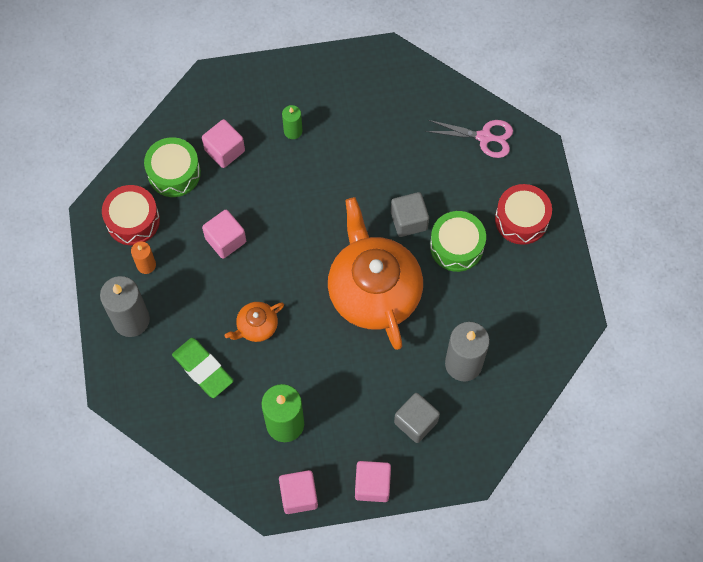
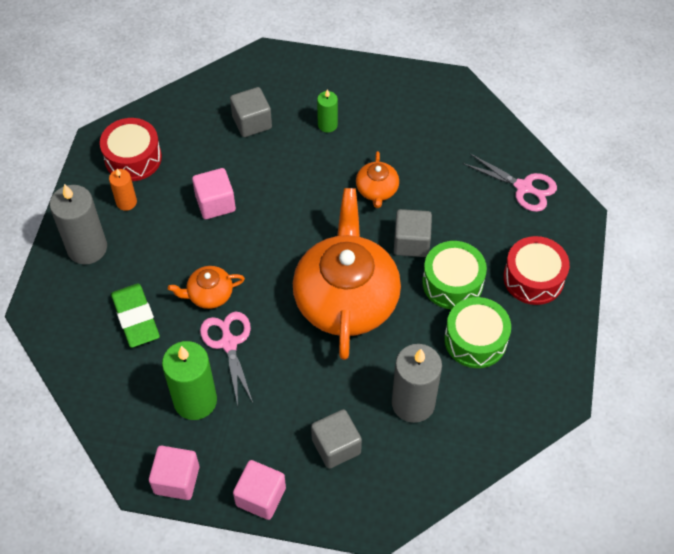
camera: 20 degrees right, 10 degrees down
green drum [144,137,201,197] -> green drum moved to [444,297,511,368]
pink cube [202,119,245,168] -> grey cube [230,87,272,137]
none -> pink scissors [200,312,253,406]
none -> orange teapot [356,151,399,208]

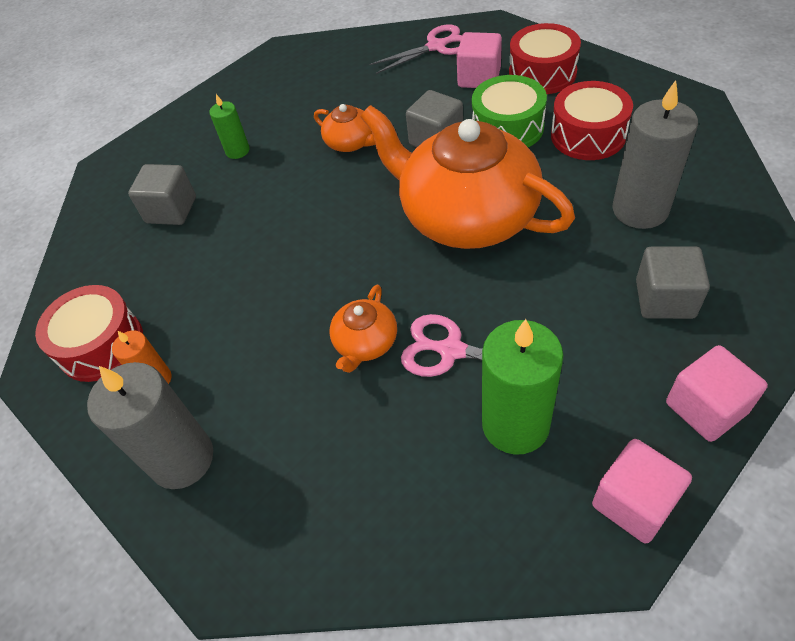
camera: 50 degrees left, 5 degrees down
green eraser [111,283,160,348] -> none
pink cube [192,168,236,219] -> pink cube moved to [457,32,502,88]
green drum [444,297,511,368] -> red drum [551,81,633,160]

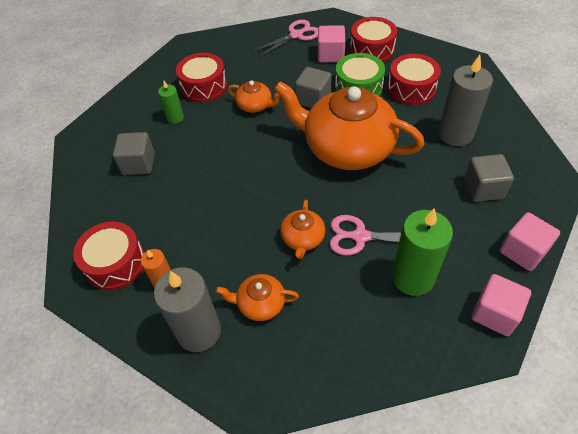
camera: 15 degrees left, 0 degrees up
none -> red drum [176,53,227,103]
none -> orange teapot [216,274,299,321]

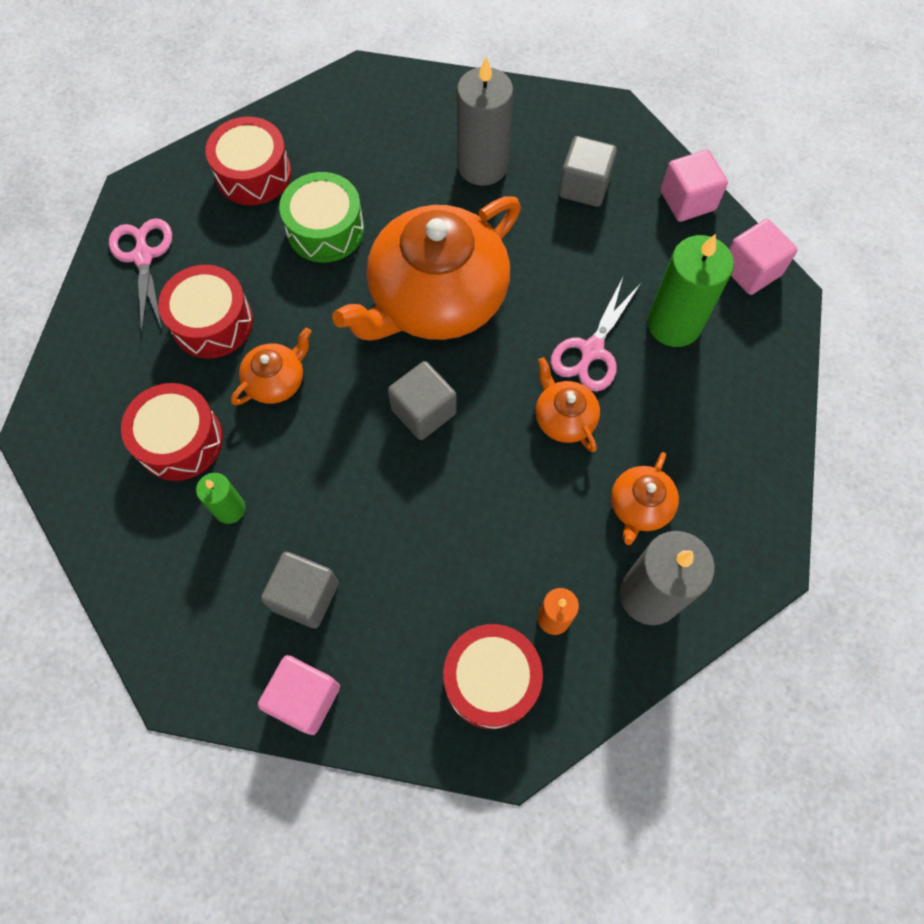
camera: 70 degrees left, 15 degrees up
orange teapot [280,199,325,259] -> orange teapot turned 150 degrees counterclockwise [536,357,600,452]
grey cube [295,67,332,108] -> grey cube moved to [388,361,457,440]
pink cube [318,25,345,62] -> pink cube moved to [258,655,340,735]
red drum [388,54,441,105] -> red drum moved to [158,265,253,358]

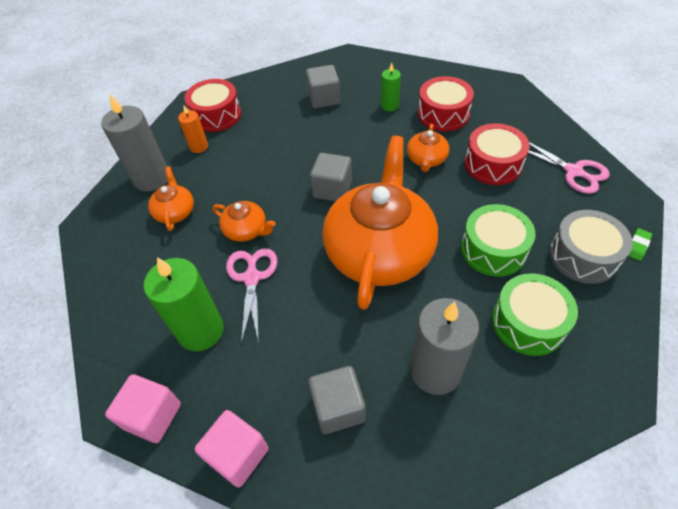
camera: 150 degrees right, 15 degrees down
red drum [206,116,291,205] -> grey drum [549,210,633,284]
pink cube [258,655,340,735] -> none
none -> green drum [492,273,578,356]
none -> green eraser [628,228,652,261]

